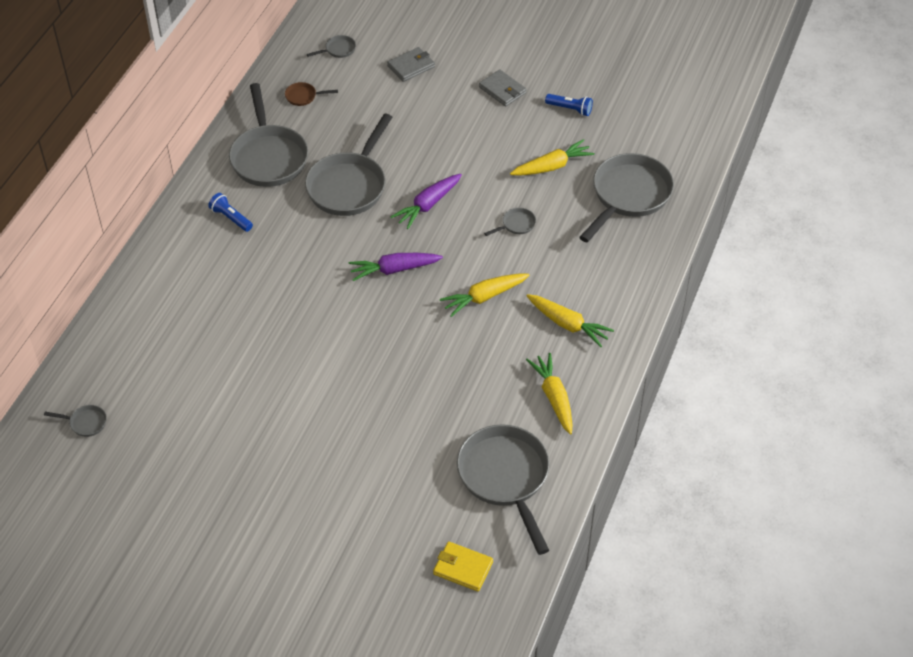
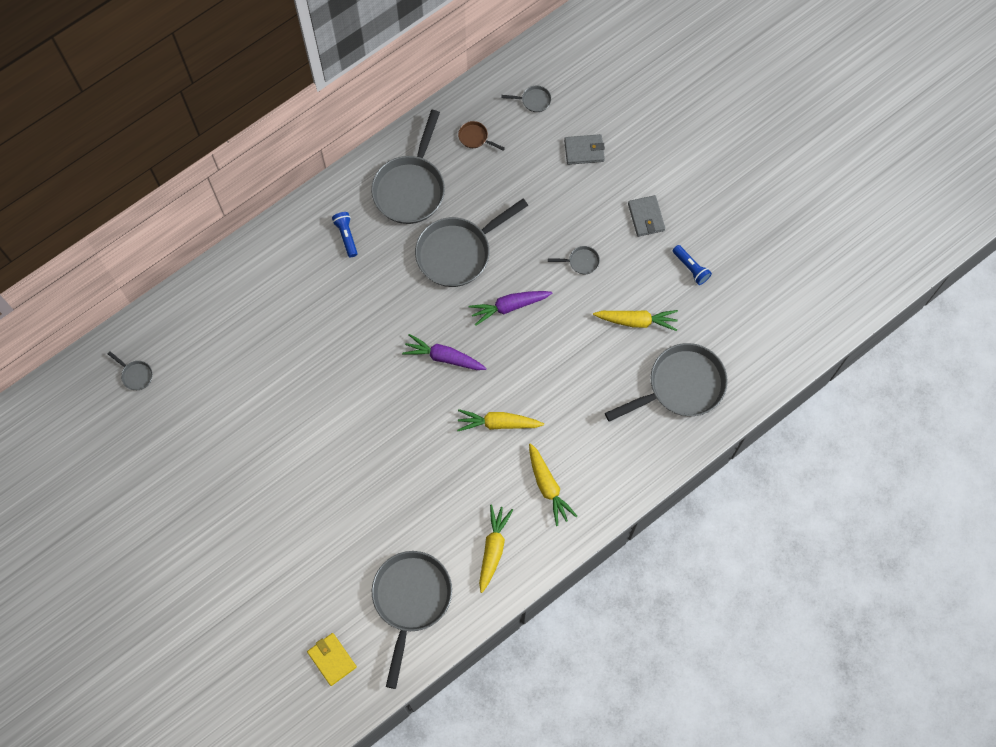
camera: 30 degrees right, 20 degrees up
grey pan [484,208,536,236] -> grey pan moved to [548,246,600,274]

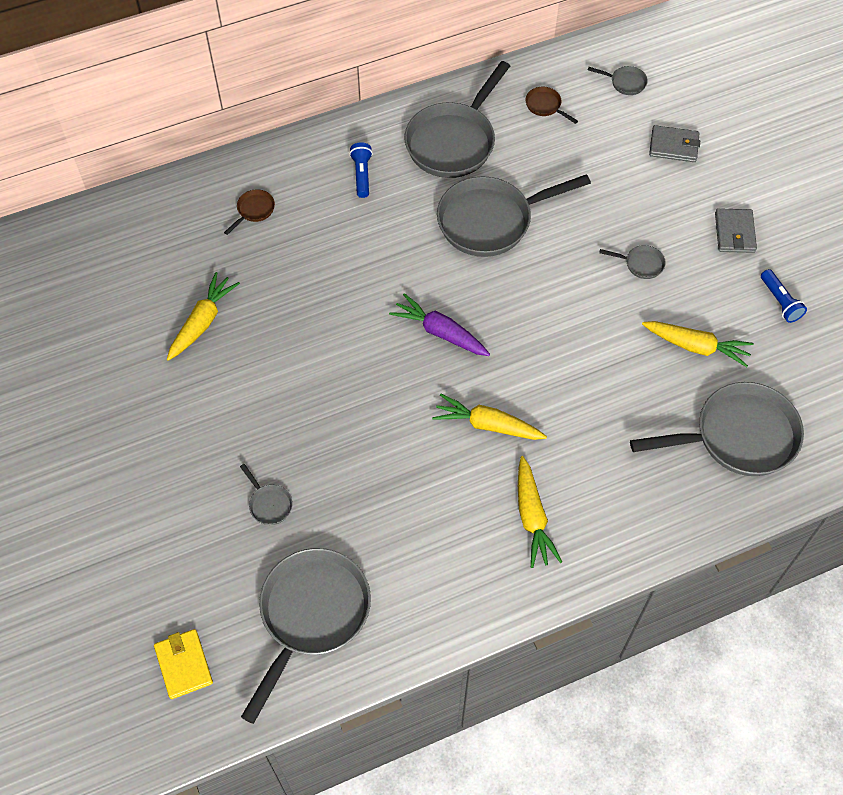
camera: 15 degrees right, 10 degrees down
grey pan [108,351,153,390] -> grey pan moved to [240,464,293,525]
purple carrot [469,291,552,326] -> none
yellow carrot [479,505,513,593] -> yellow carrot moved to [167,272,240,361]
none -> brown pan [224,189,275,235]

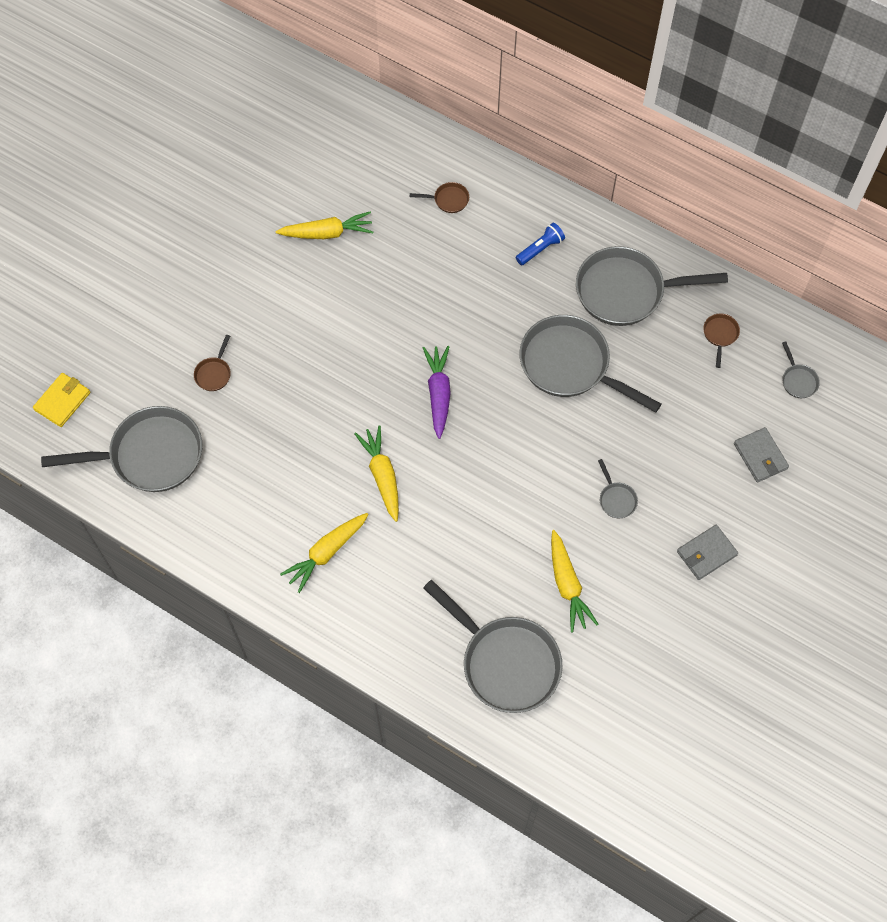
camera: 55 degrees right, 5 degrees up
grey pan [240,464,293,525] -> brown pan [194,335,231,391]
blue flashlight [761,269,807,323] -> none

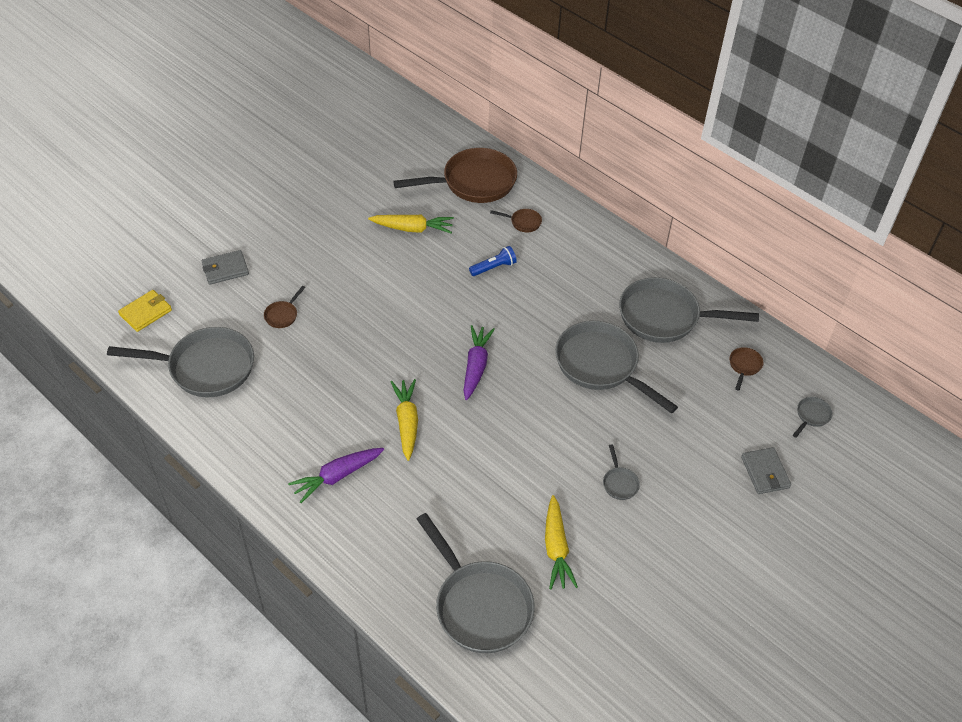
camera: 10 degrees right, 15 degrees down
yellow carrot [280,513,368,593] -> purple carrot [288,448,384,503]
blue flashlight [516,223,565,265] -> blue flashlight moved to [469,246,517,276]
grey wallet [677,525,738,580] -> grey wallet moved to [202,250,249,285]
grey pan [782,341,820,398] -> grey pan turned 135 degrees counterclockwise [793,397,833,438]
none -> brown pan [393,148,517,203]

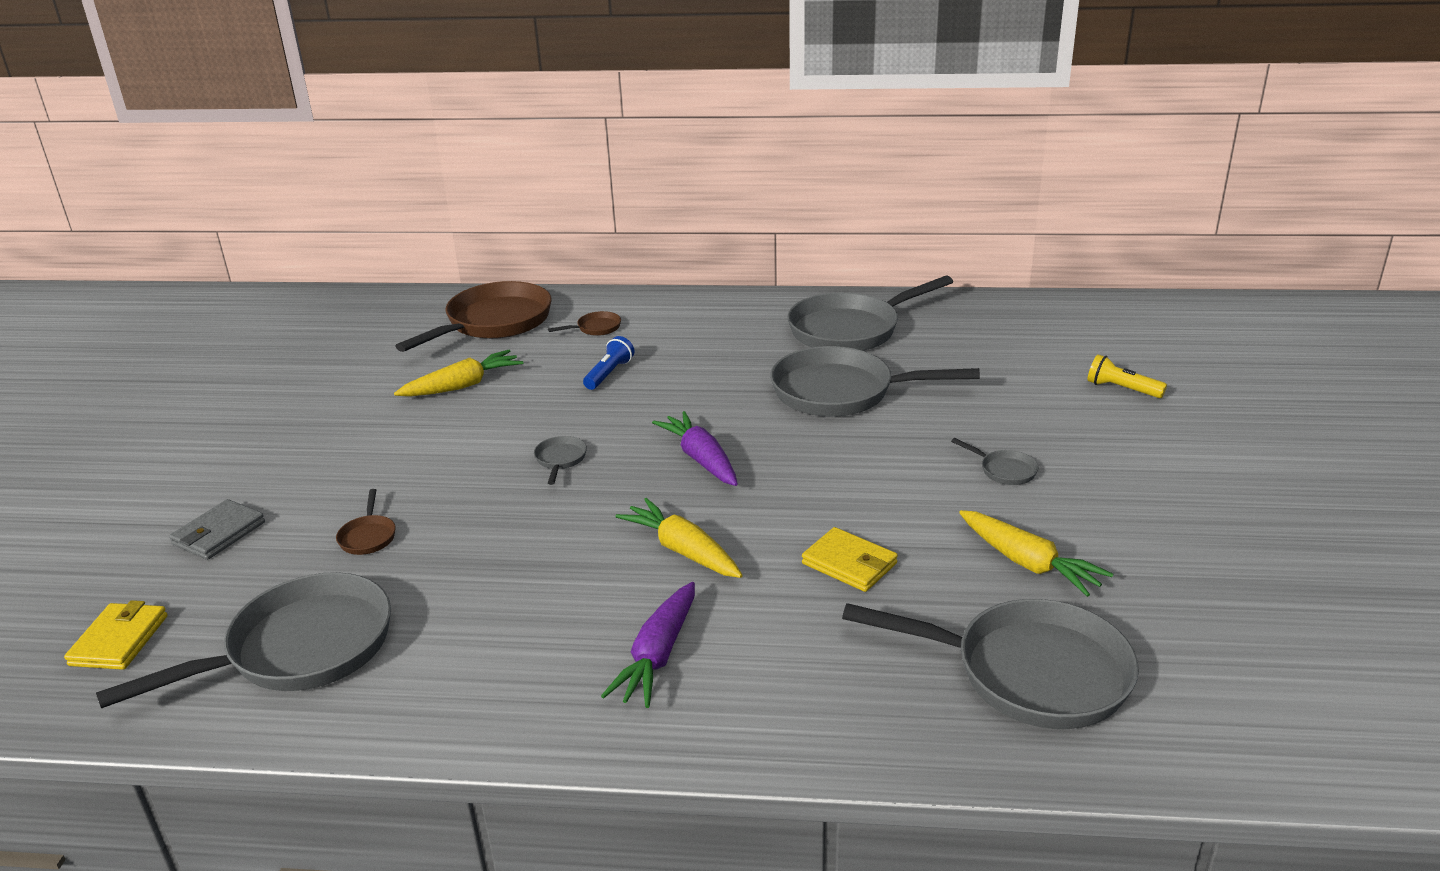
camera: 35 degrees left, 20 degrees down
brown pan [729,347,763,391] -> none
grey wallet [741,447,791,494] -> yellow flashlight [1087,354,1167,398]
grey pan [793,397,833,438] -> grey pan moved to [534,436,587,485]
none -> yellow wallet [802,527,898,592]

